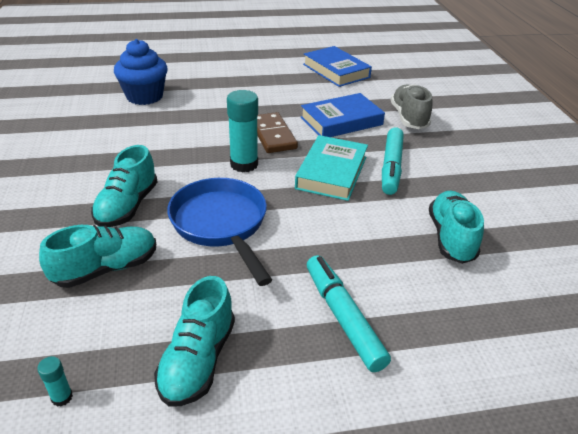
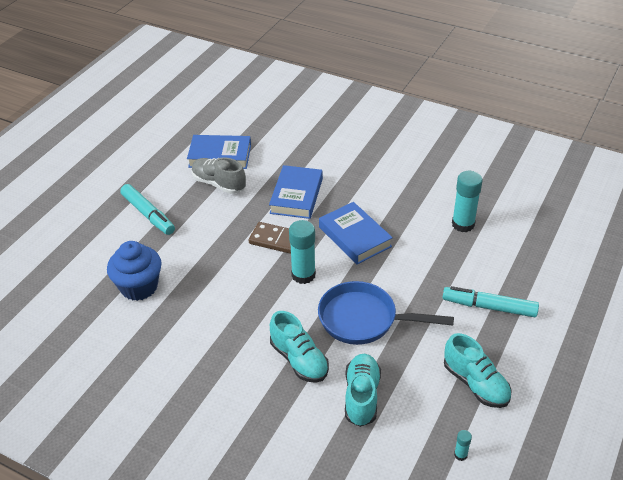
camera: 50 degrees left, 5 degrees up
turquoise book [295,135,368,201] -> blue book [319,202,393,265]
turquoise marker [382,127,404,195] -> turquoise marker moved to [120,184,175,235]
grey shoe [391,85,432,129] -> grey shoe moved to [192,157,246,194]
turquoise shoe [429,191,484,264] -> turquoise glue stick [452,171,483,232]

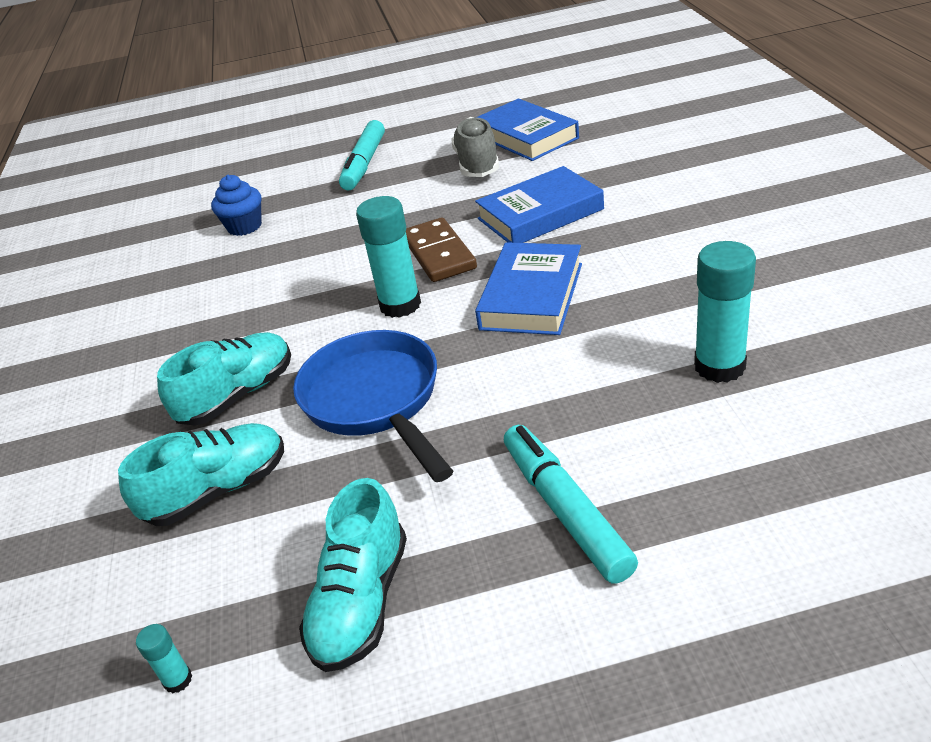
camera: 55 degrees right, 5 degrees down
blue cupcake [107,241,162,301] -> blue cupcake [211,175,262,236], size x0.65
turquoise shoe [270,311,329,383] -> turquoise shoe turned 150 degrees counterclockwise [157,332,291,426]

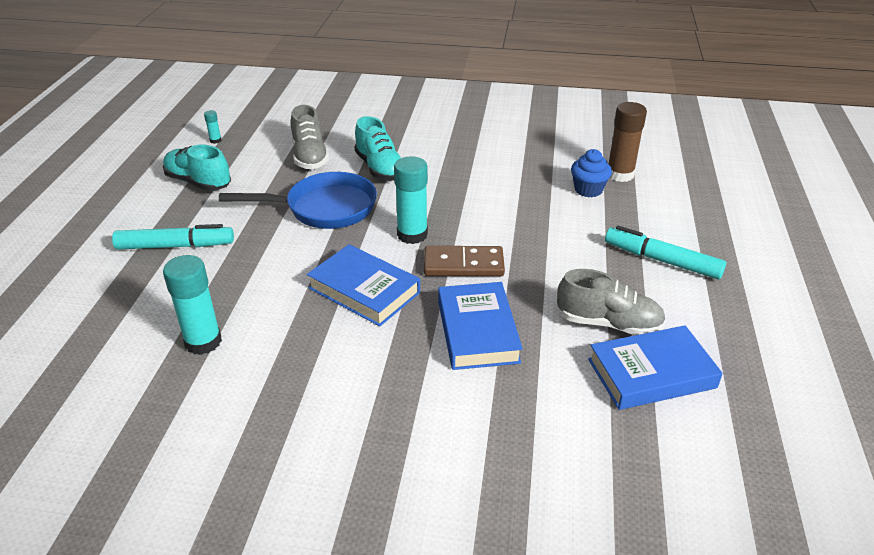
camera: 105 degrees right, 0 degrees up
turquoise shoe [118,423,284,526] -> grey shoe [291,105,329,169]
none -> brown glue stick [608,102,647,182]

